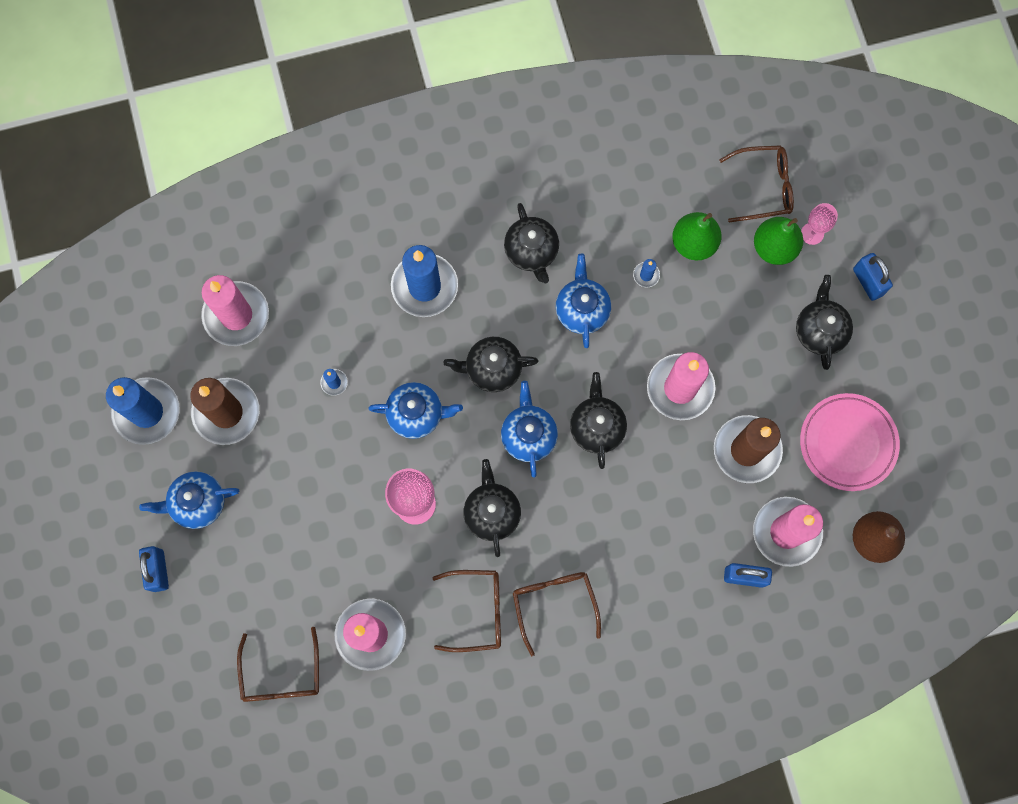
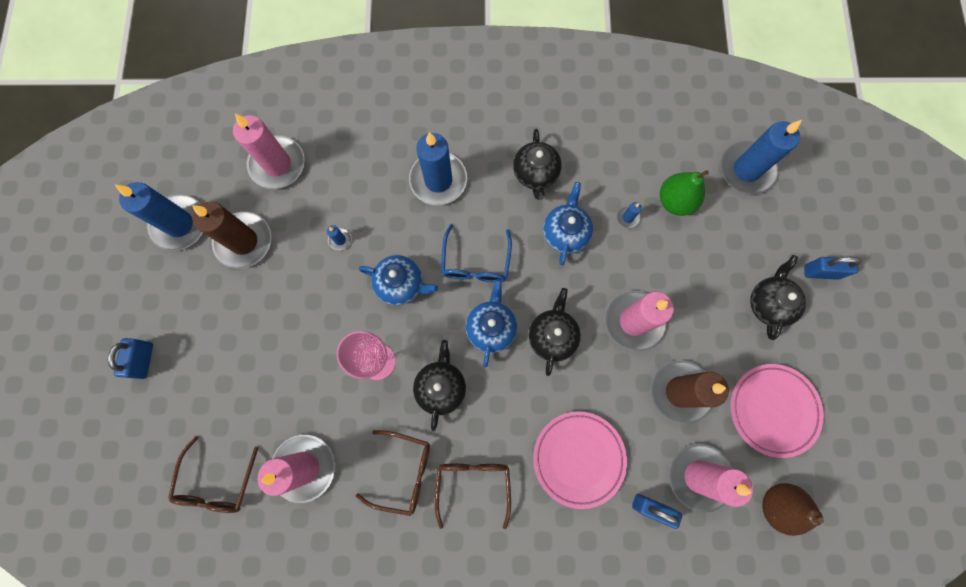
camera: 15 degrees right, 0 degrees up
blue teapot [139,471,239,529] -> none
black teapot [444,337,539,392] -> blue glasses [441,224,512,283]
brown glasses [719,145,794,222] -> blue candle [720,120,802,195]
green pear [754,217,803,265] -> none
pink goblet [801,203,838,245] -> none
blue padlock [853,253,893,301] -> blue padlock turned 75 degrees counterclockwise [804,257,861,280]
none -> pink plate [533,411,627,509]

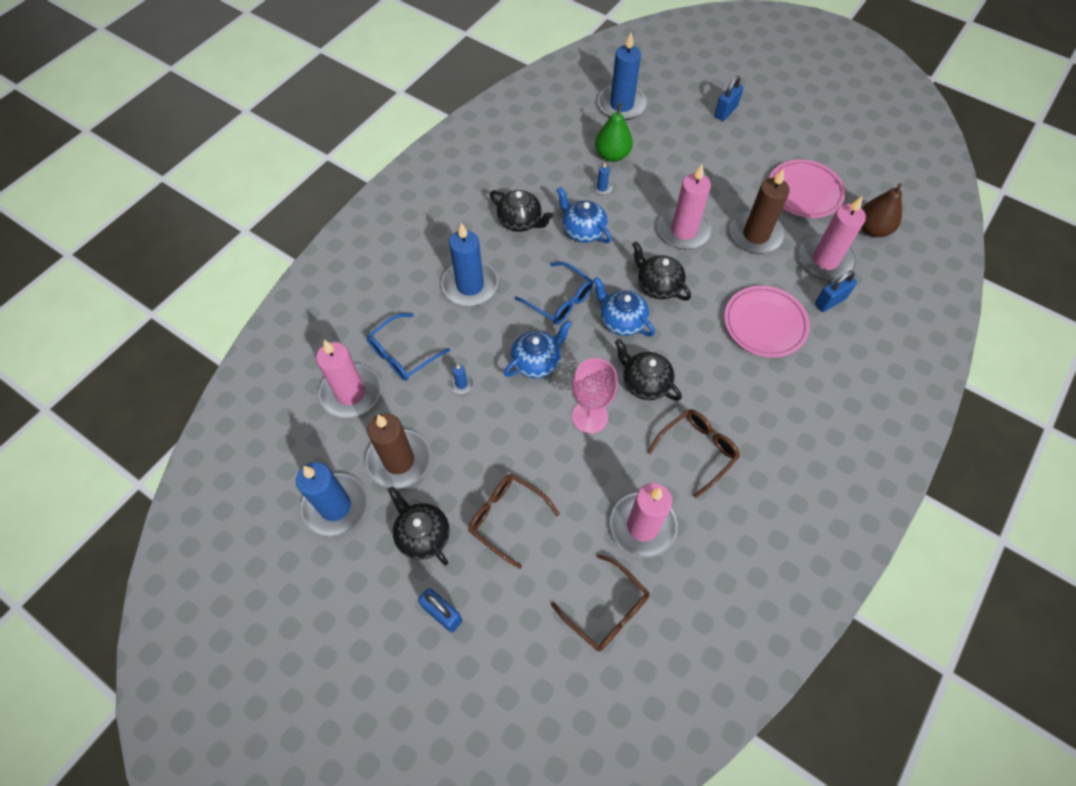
camera: 55 degrees left, 15 degrees down
brown glasses [435,464,511,529] -> brown glasses moved to [468,474,560,569]
black teapot [750,255,806,340] -> black teapot moved to [388,487,450,565]
none -> blue glasses [367,313,450,381]

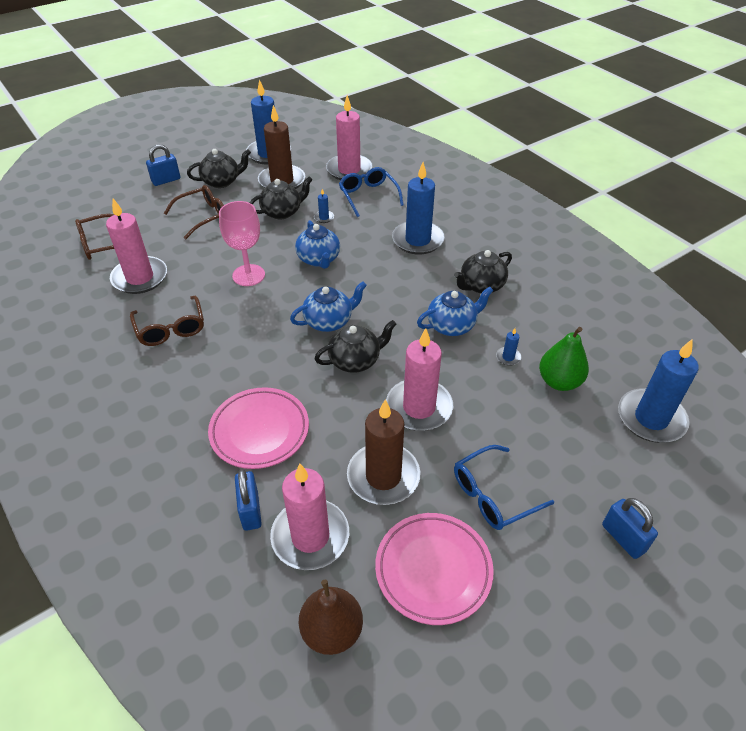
camera: 110 degrees right, 15 degrees down
blue glasses [515,262,593,325] -> blue glasses moved to [454,445,554,530]
black teapot [615,339,682,401] -> black teapot moved to [250,176,313,220]

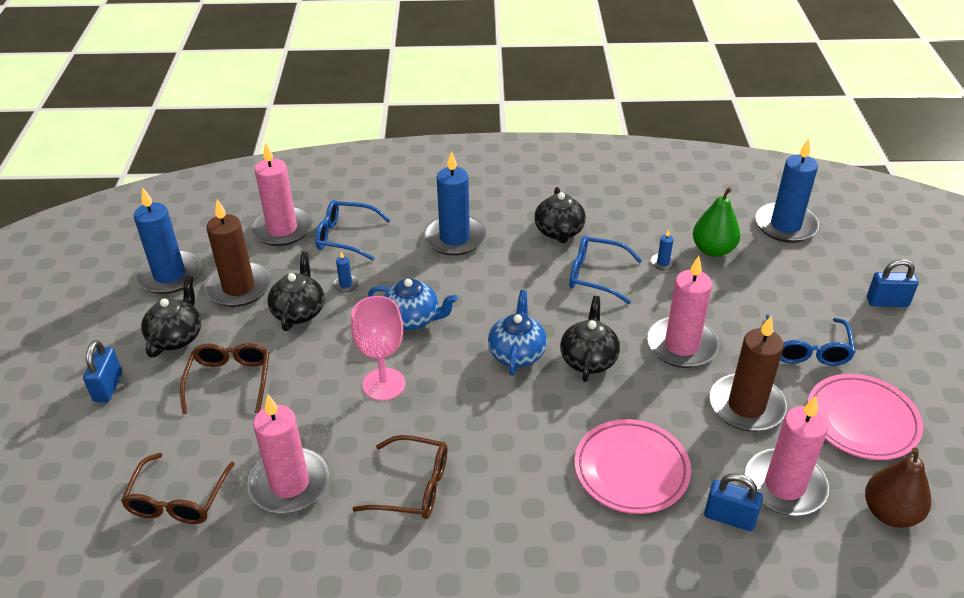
camera: 55 degrees left, 5 degrees down
blue teapot [417,287,494,336] -> blue glasses [569,236,642,304]

